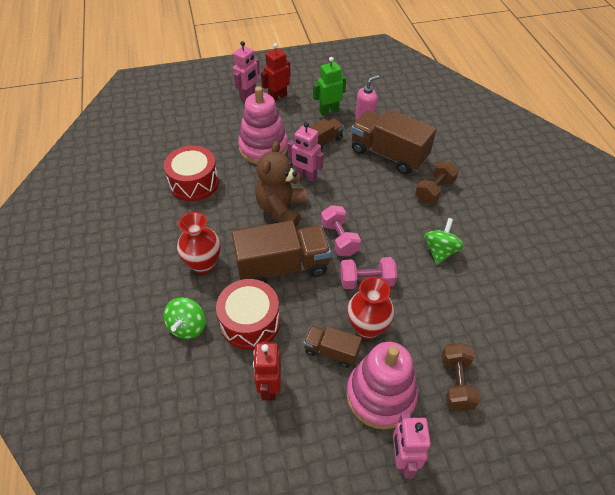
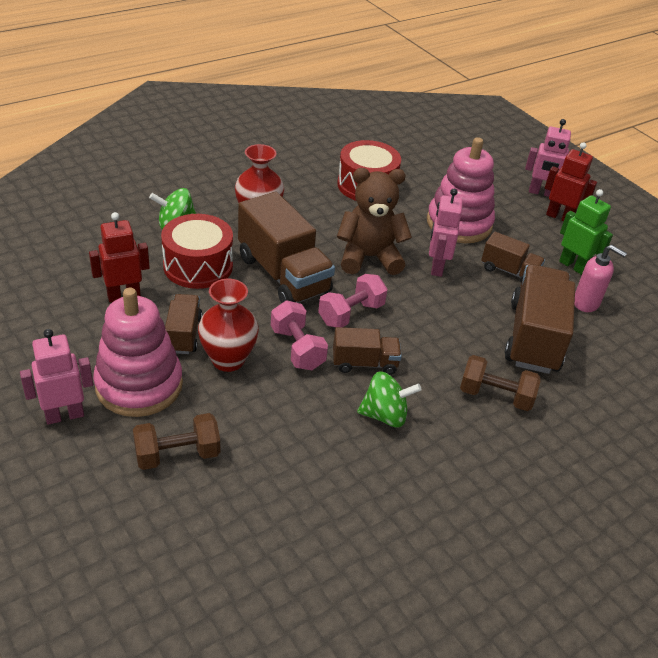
camera: 65 degrees right, 10 degrees down
none -> brown truck [333,327,402,375]

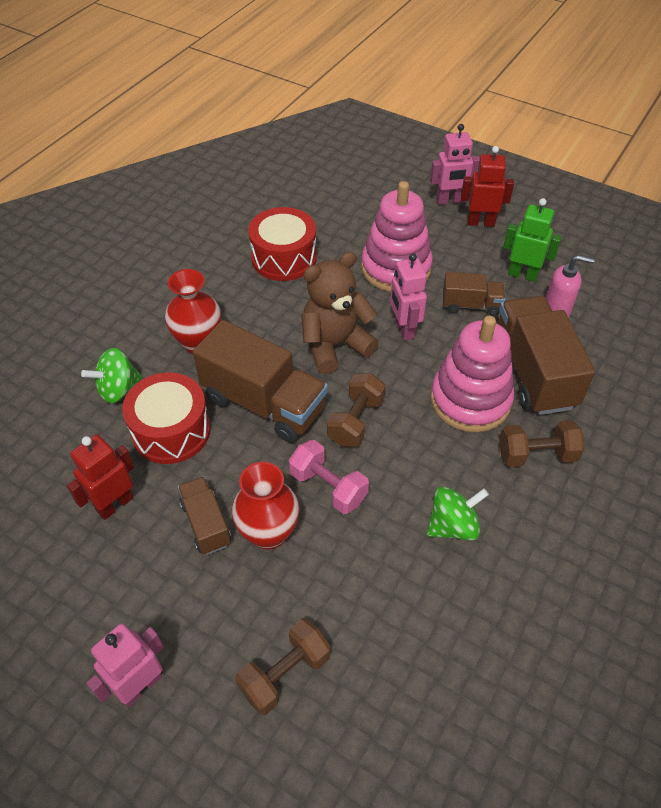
camera: 20 degrees left, 10 degrees up
pink stacking toy [93,288,183,417] -> pink stacking toy moved to [431,316,514,432]
pink dumbbell [318,274,388,327] -> brown dumbbell [327,373,386,447]
brown truck [333,327,402,375] -> none

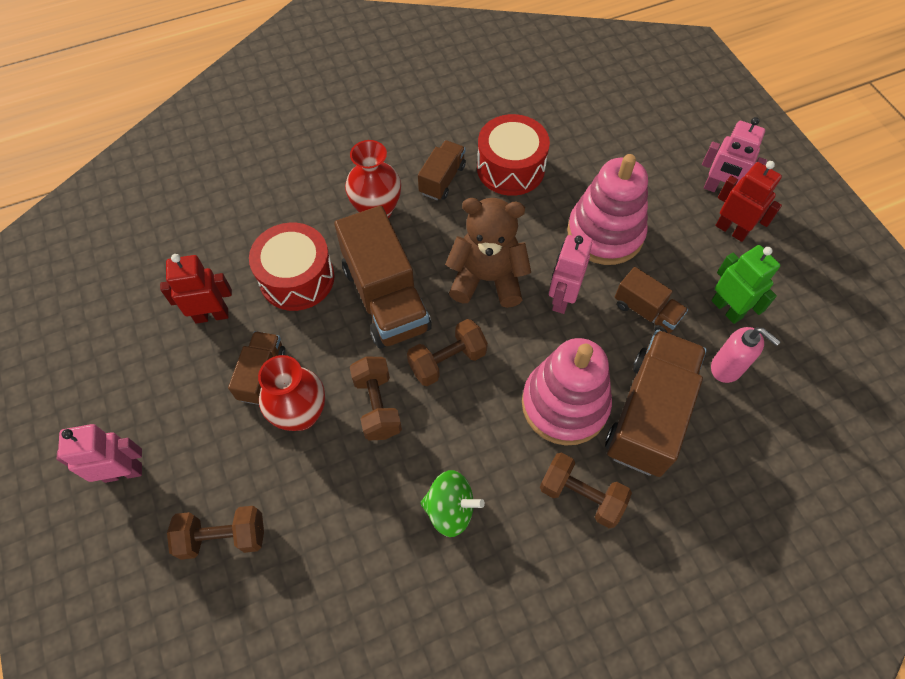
camera: 35 degrees right, 10 degrees up
green spinning top [81,348,142,403] -> none
pink dumbbell [289,440,369,514] -> brown dumbbell [350,356,402,440]
none -> brown truck [418,140,466,200]

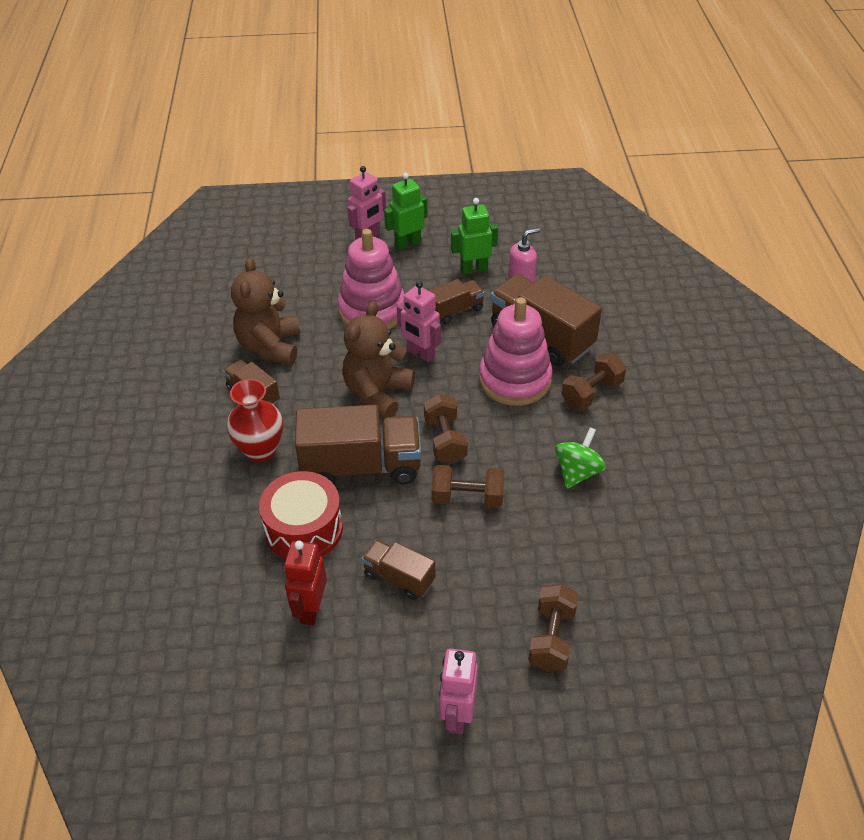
camera: 70 degrees left, 15 degrees down
red vase [258,355,325,431] -> none
red drum [477,114,550,196] -> brown teddy bear [231,258,300,365]
red robot [715,161,782,242] -> green robot [384,173,427,250]

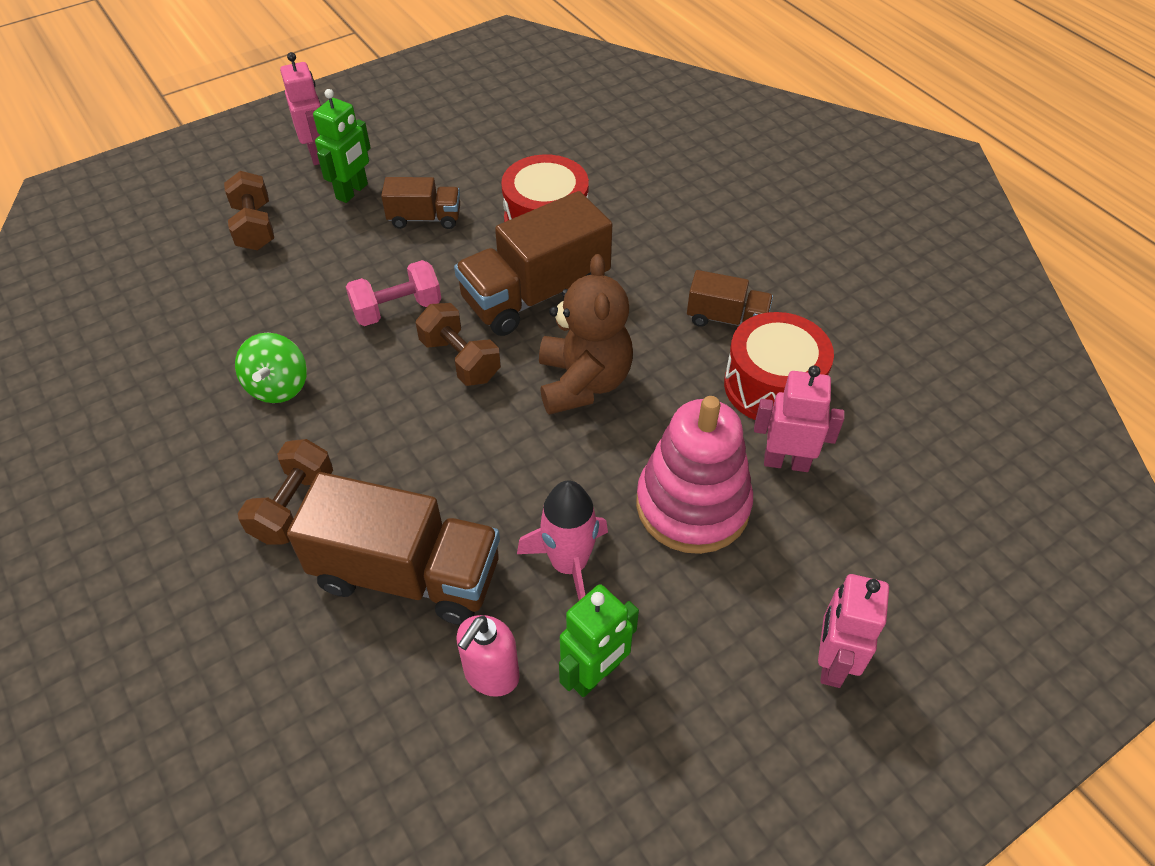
camera: 150 degrees right, 5 degrees up
red vase [227,379,283,462] -> none
brown teddy bear [231,258,300,365] -> red drum [724,312,834,420]
red robot [284,541,327,625] -> none
green robot [384,173,427,250] -> green robot moved to [313,89,371,203]
pink robot [397,281,441,362] -> pink robot moved to [754,365,844,472]
brown truck [428,279,485,324] -> pink rocket [517,480,608,600]
brown dumbbell [431,465,504,508] -> pink dumbbell [346,260,441,326]
pink stacking toy [479,297,553,406] -> none

